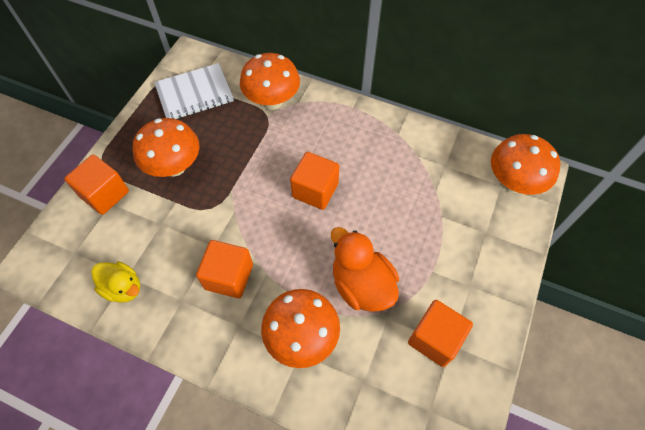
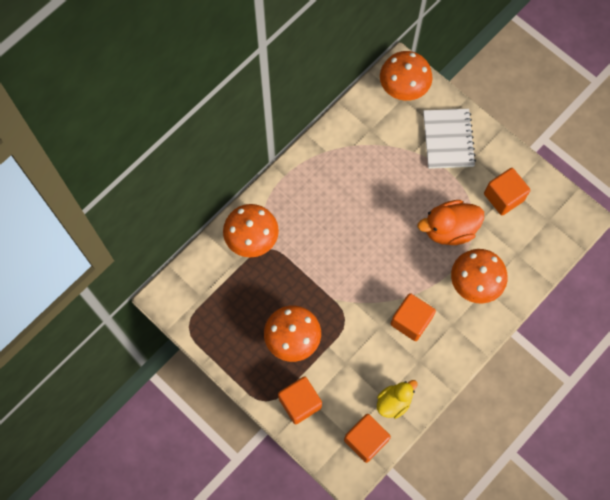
camera: 70 degrees left, 10 degrees up
white notebook [154,63,234,119] -> white notebook moved to [423,109,476,169]
orange cube [290,152,339,210] -> orange cube moved to [344,414,391,463]

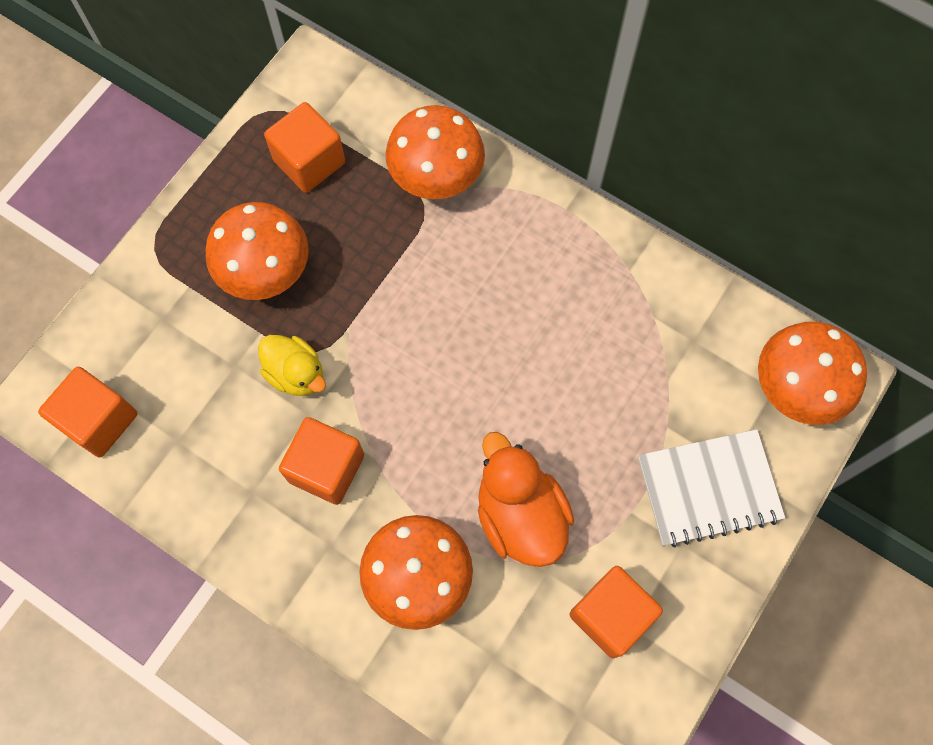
camera: 80 degrees right, 0 degrees up
orange cube [278,377,322,424] -> orange cube moved to [264,102,345,193]
yellow duck [377,380,418,419] -> yellow duck moved to [258,335,326,396]

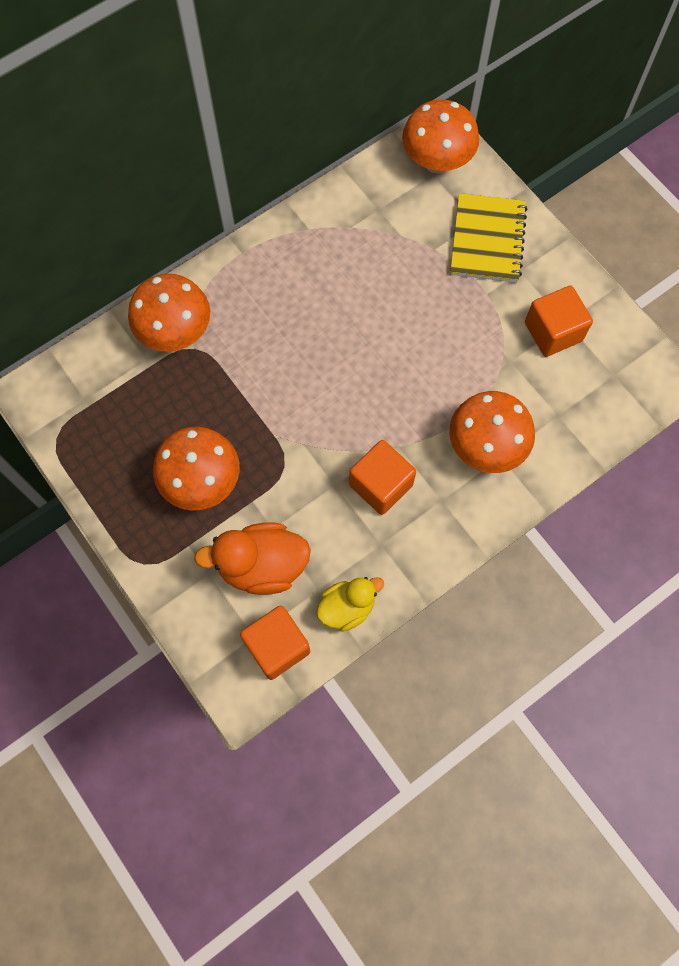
camera: 70 degrees left, 0 degrees up
yellow duck [258,335,326,396] -> yellow duck moved to [316,577,384,632]
orange cube [264,102,345,193] -> none
orange duck [478,432,574,567] -> orange duck moved to [194,522,311,595]
white notebook [638,429,785,547] -> yellow notebook [450,193,527,283]

